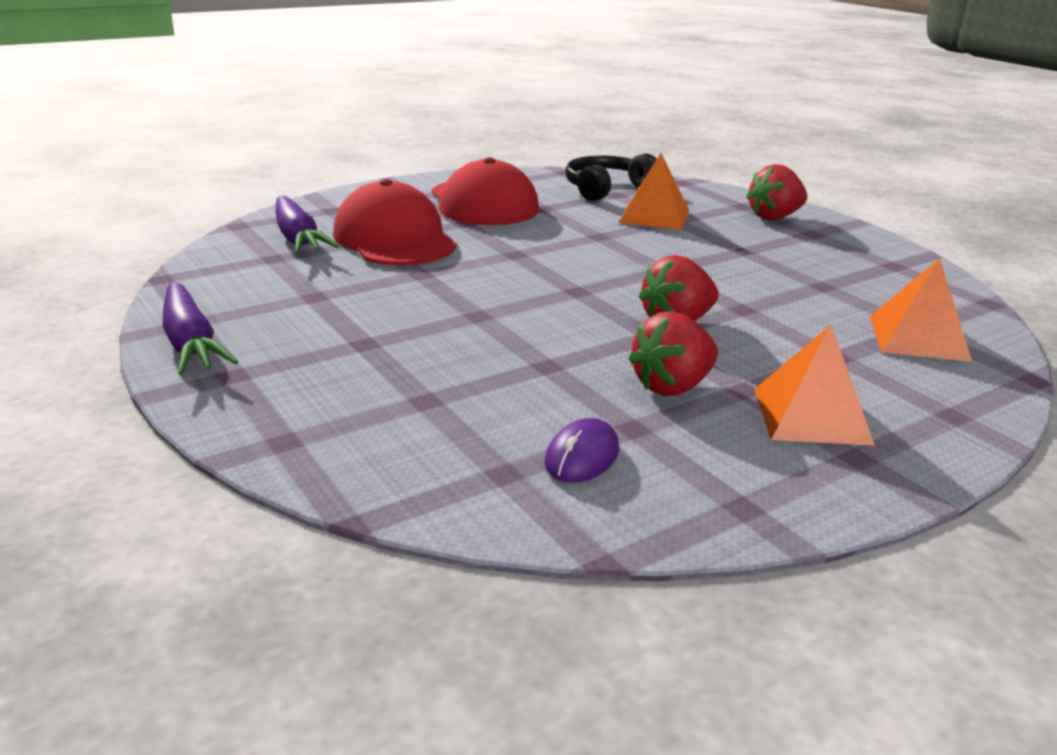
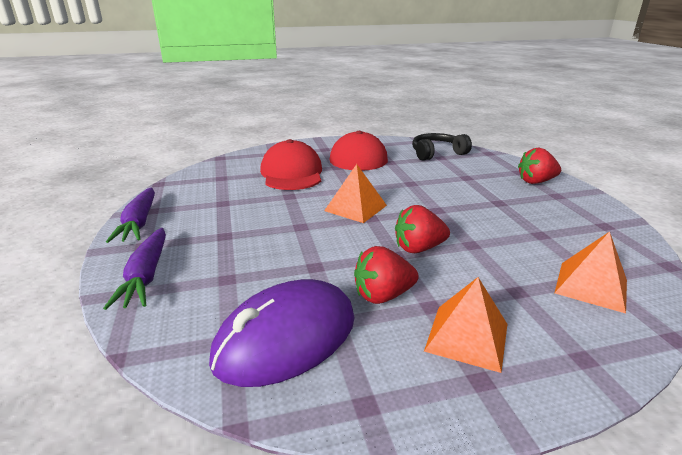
camera: 20 degrees right, 0 degrees up
purple carrot [276,196,339,253] -> purple carrot moved to [103,228,166,310]
purple mouse [544,418,619,483] -> purple mouse [209,279,355,387], size x2.32
orange pyramid [618,153,689,230] -> orange pyramid moved to [324,164,387,223]

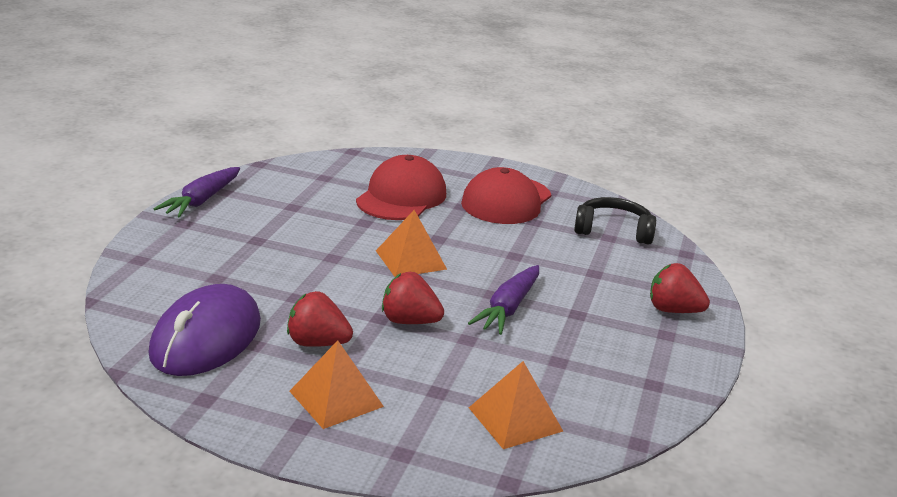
camera: 30 degrees right, 0 degrees up
purple carrot [103,228,166,310] -> purple carrot moved to [468,265,539,335]
purple mouse [209,279,355,387] -> purple mouse turned 60 degrees counterclockwise [149,284,261,376]

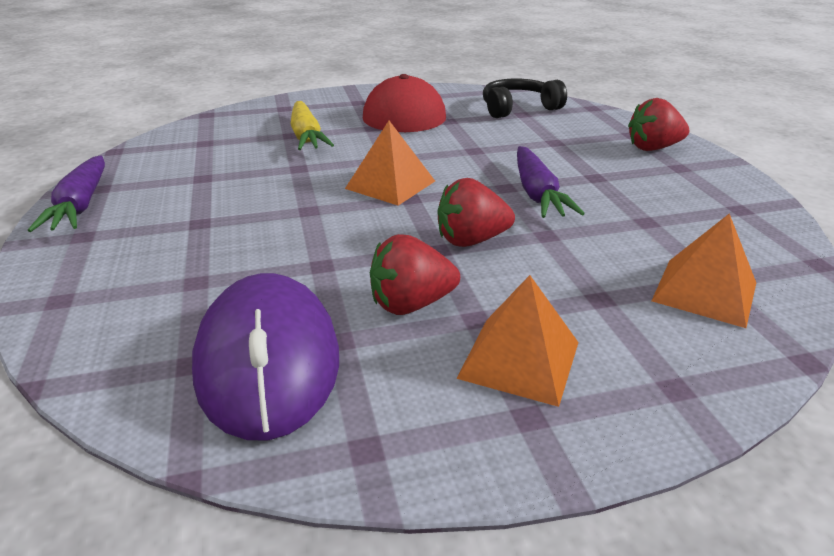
camera: 30 degrees left, 5 degrees up
red cap [356,155,446,220] -> yellow carrot [290,101,334,150]

